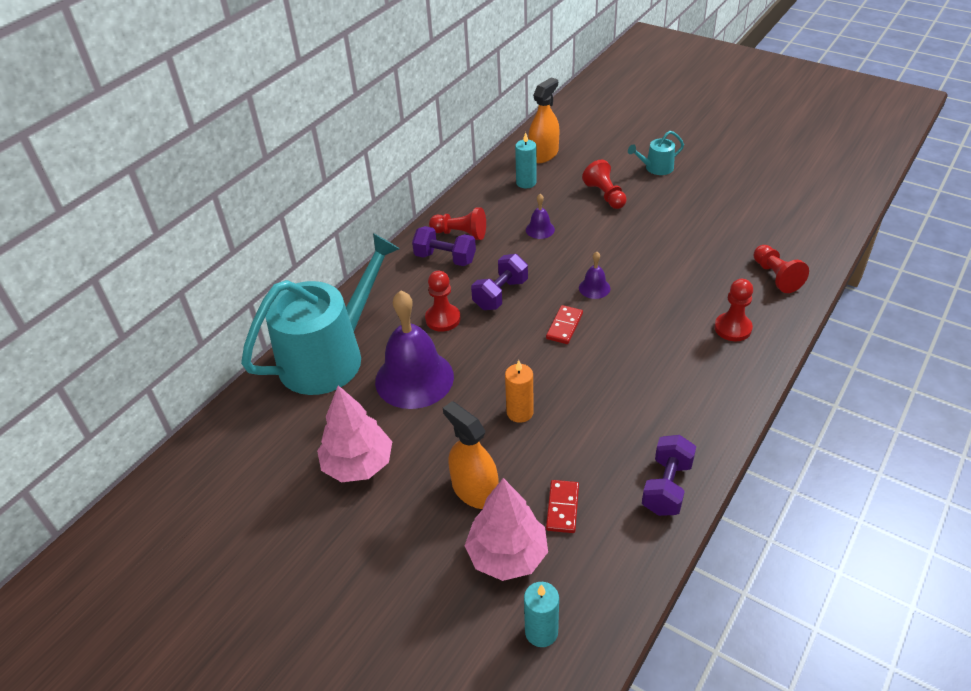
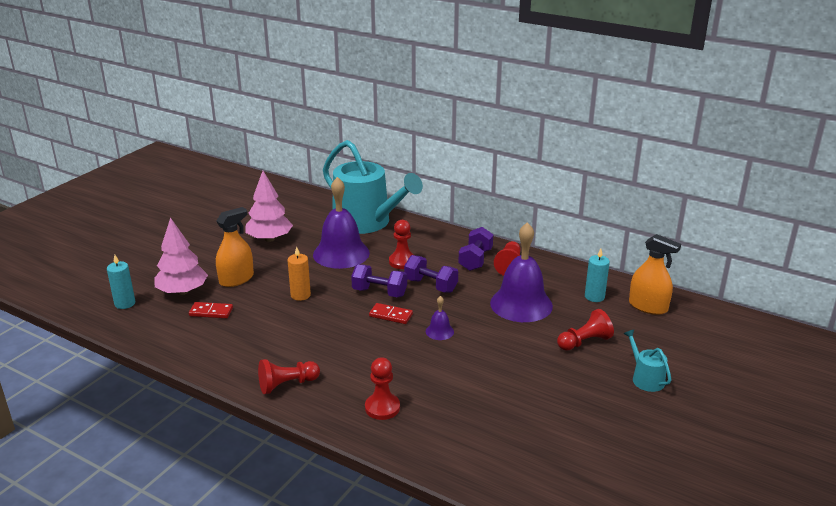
camera: 85 degrees right, 15 degrees down
purple bell [526,194,555,239] -> purple bell [490,222,553,322], size x2.28
purple dumbbell [642,435,696,516] -> purple dumbbell moved to [351,264,407,297]
red pawn [754,245,809,293] -> red pawn moved to [258,359,320,394]

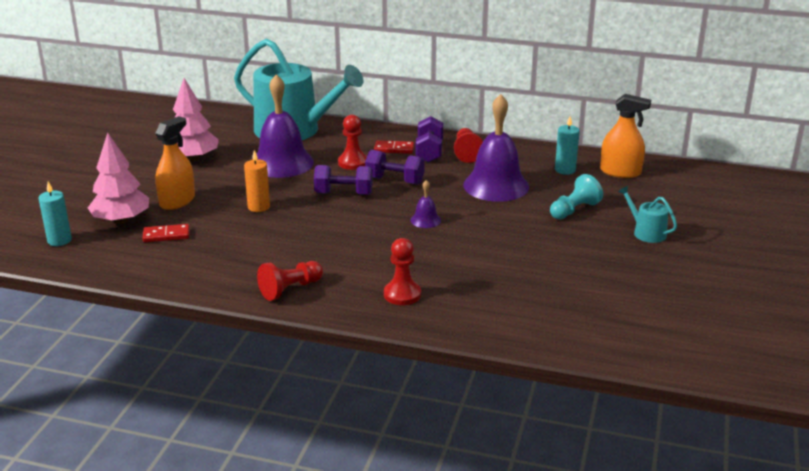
camera: 15 degrees left, 0 degrees up
red domino [369,303,413,324] -> red domino moved to [374,140,414,154]
red pawn [557,309,614,351] -> turquoise pawn [550,174,603,220]

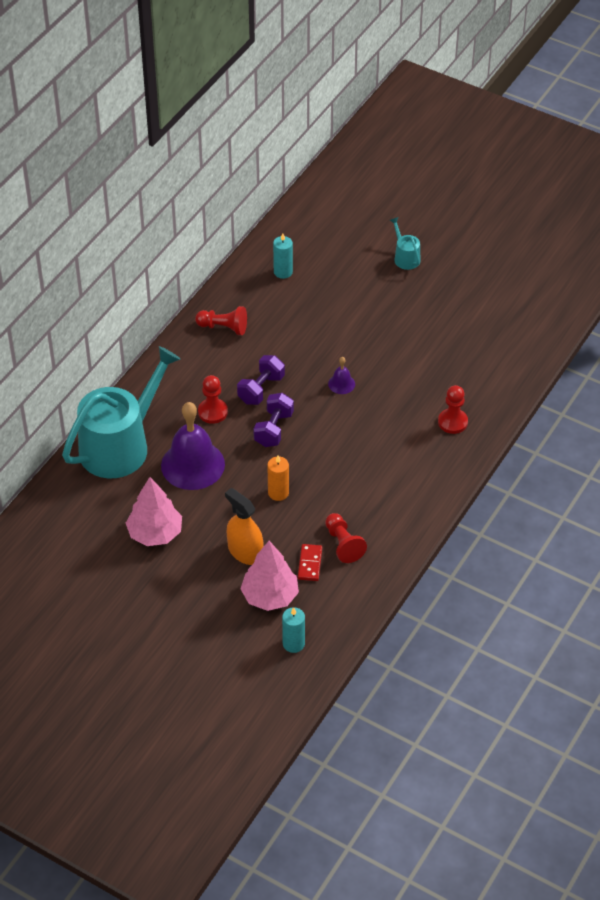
camera: 75 degrees left, 20 degrees up
red pawn [257,261,323,301] -> red pawn moved to [325,513,367,563]
red domino [374,140,414,154] -> none
purple dumbbell [416,116,443,163] -> none
purple bell [463,94,529,202] -> none
turquoise pawn [550,174,603,220] -> none
orange spray bottle [600,94,651,178] -> none
turquoise watering can [618,186,677,243] -> turquoise watering can turned 90 degrees clockwise [390,217,421,270]

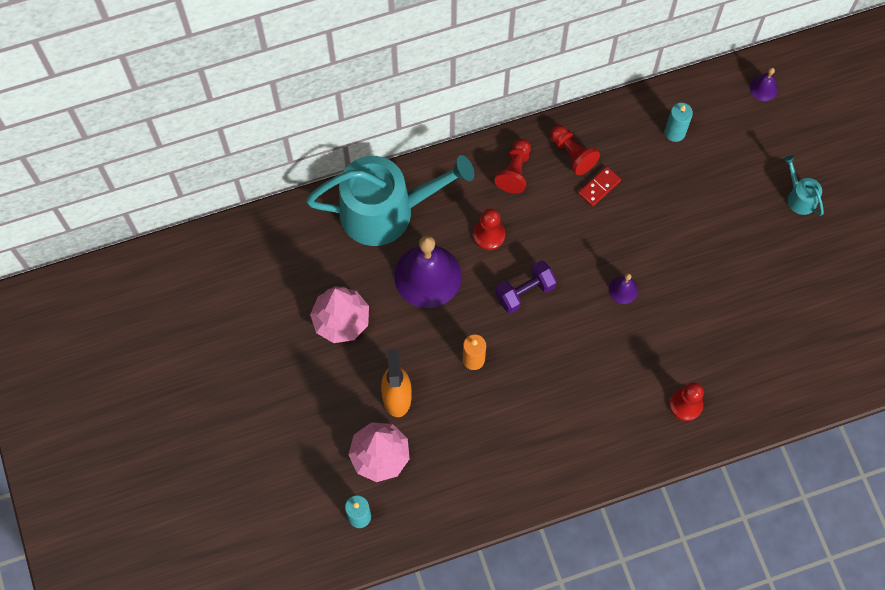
camera: 40 degrees right, 20 degrees up
purple dumbbell [237,355,285,405] -> none
red domino [298,544,322,581] -> red domino moved to [578,166,621,207]
red pawn [325,513,367,563] -> red pawn moved to [495,139,531,193]
turquoise watering can [390,217,421,270] -> turquoise watering can turned 45 degrees counterclockwise [784,155,824,216]
none -> purple bell [750,67,778,101]

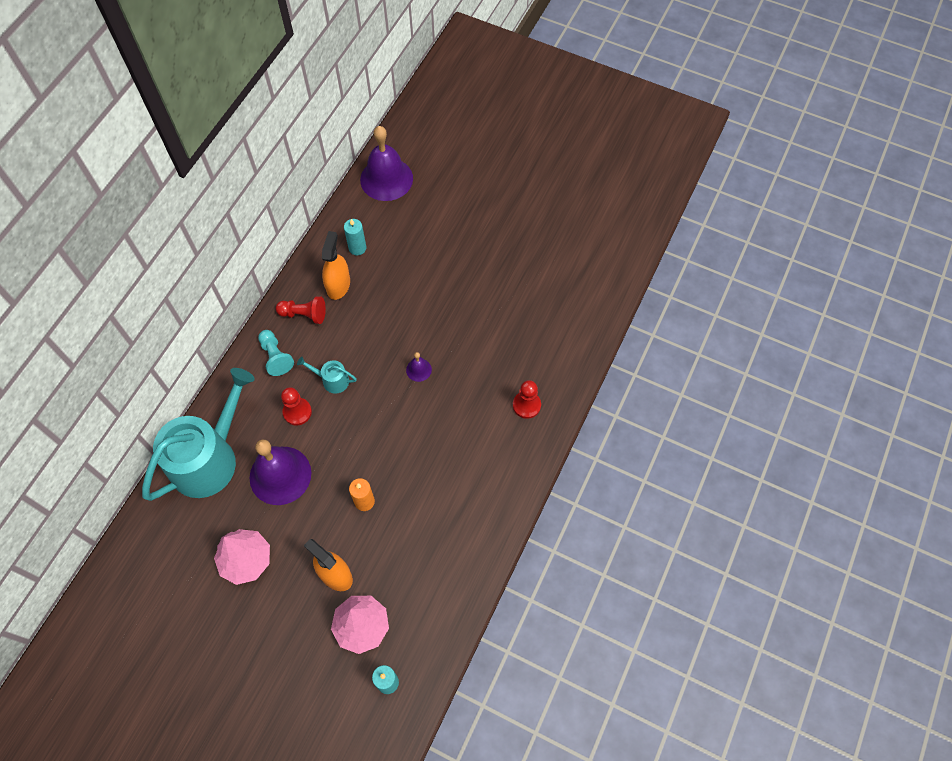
camera: 45 degrees left, 5 degrees down
red pawn [495,139,531,193] -> turquoise pawn [258,330,294,376]
purple dumbbell [495,260,557,313] -> none
red domino [578,166,621,207] -> none
purple bell [750,67,778,101] -> purple bell [360,126,413,201], size x2.28
turquoise watering can [784,155,824,216] -> turquoise watering can moved to [297,357,357,394]
none -> orange spray bottle [322,231,350,300]

